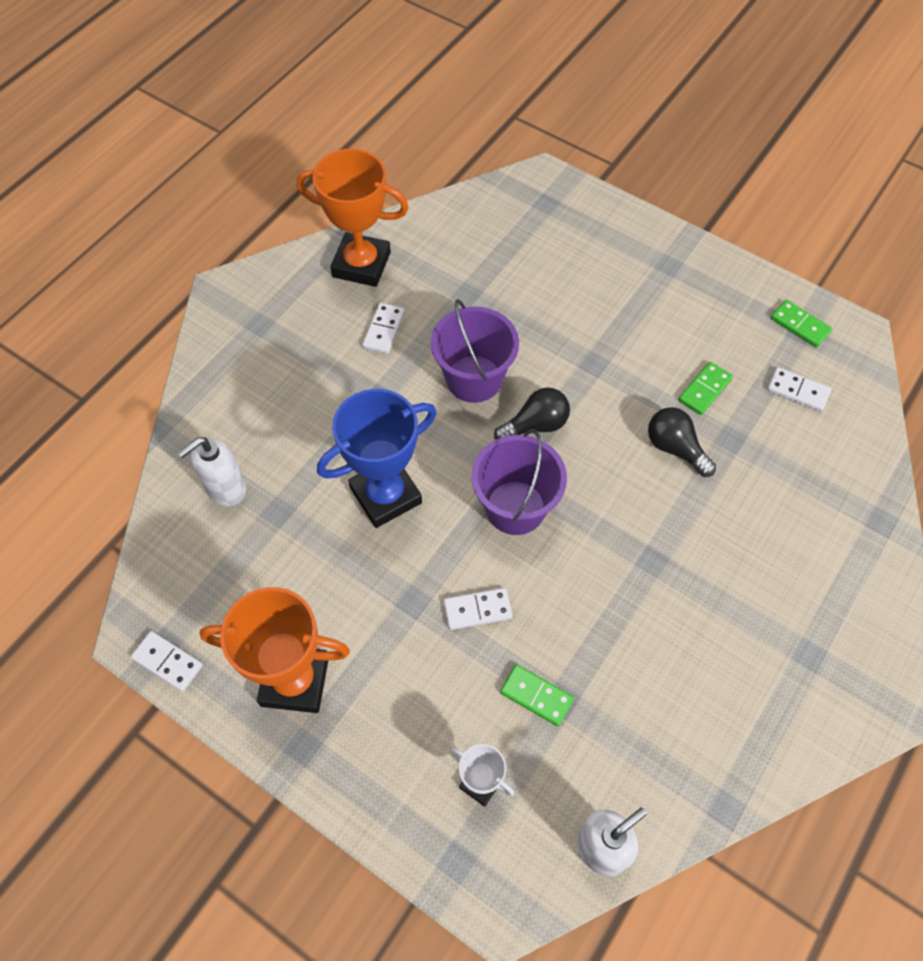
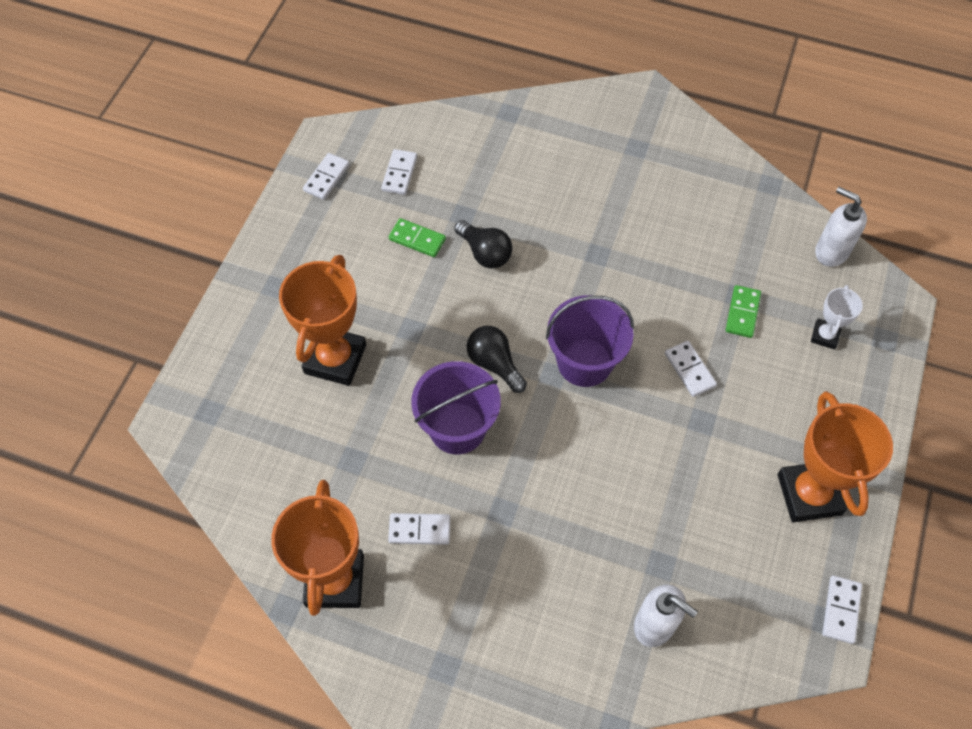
camera: 105 degrees left, 0 degrees up
blue trophy [317,389,437,528] -> none
black light bulb [648,407,716,477] -> black light bulb turned 75 degrees counterclockwise [454,220,513,269]
green domino [771,300,832,348] -> white domino [303,153,350,200]
none -> orange trophy [279,255,366,386]

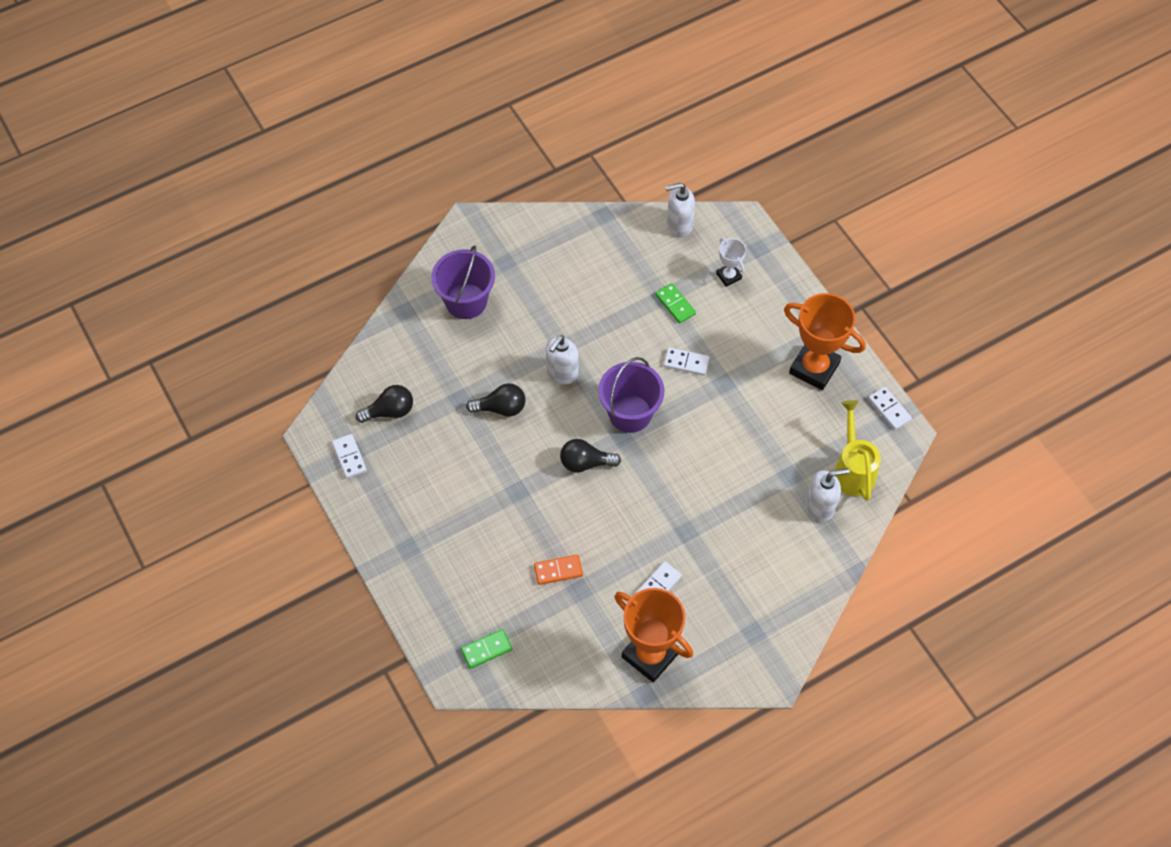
camera: 50 degrees left, 0 degrees up
orange trophy [279,255,366,386] -> none
white domino [381,149,417,195] -> black light bulb [356,385,413,423]
green domino [389,218,446,257] -> green domino moved to [461,629,512,669]
purple bucket [411,361,501,454] -> purple bucket moved to [431,245,495,319]
none -> orange domino [534,555,583,585]
none -> white soap dispenser [546,335,579,384]
none -> yellow watering can [834,400,881,501]

